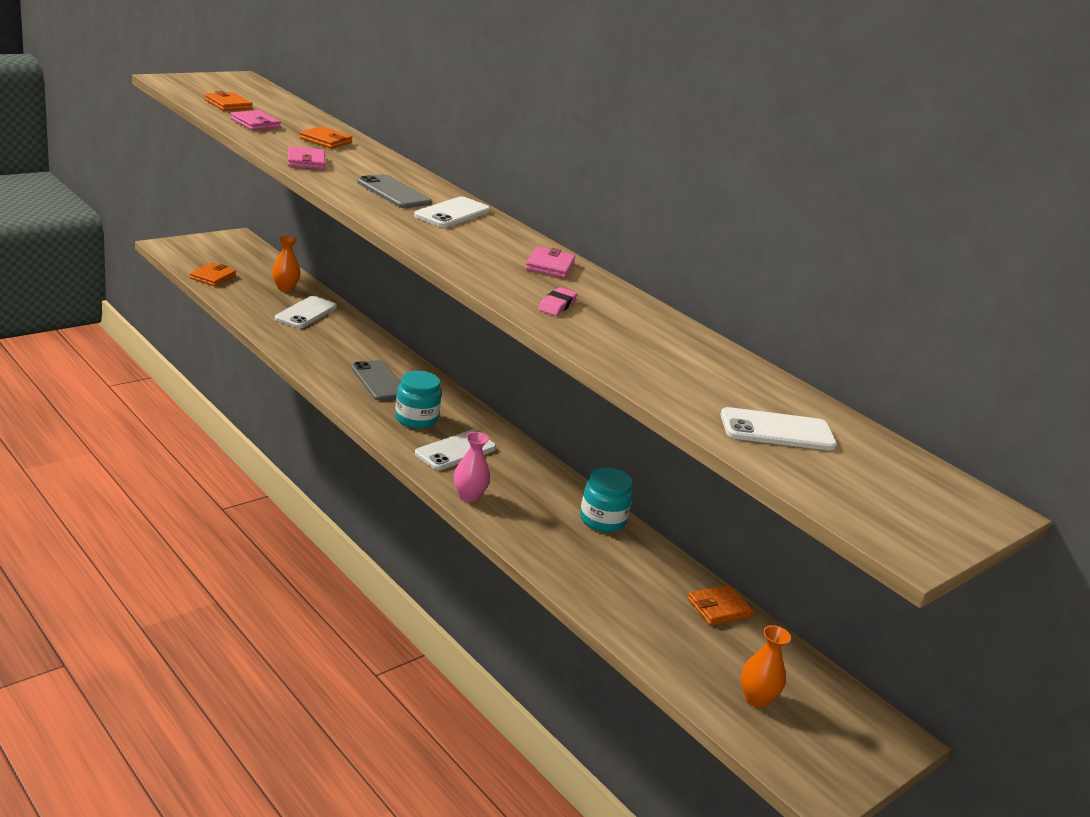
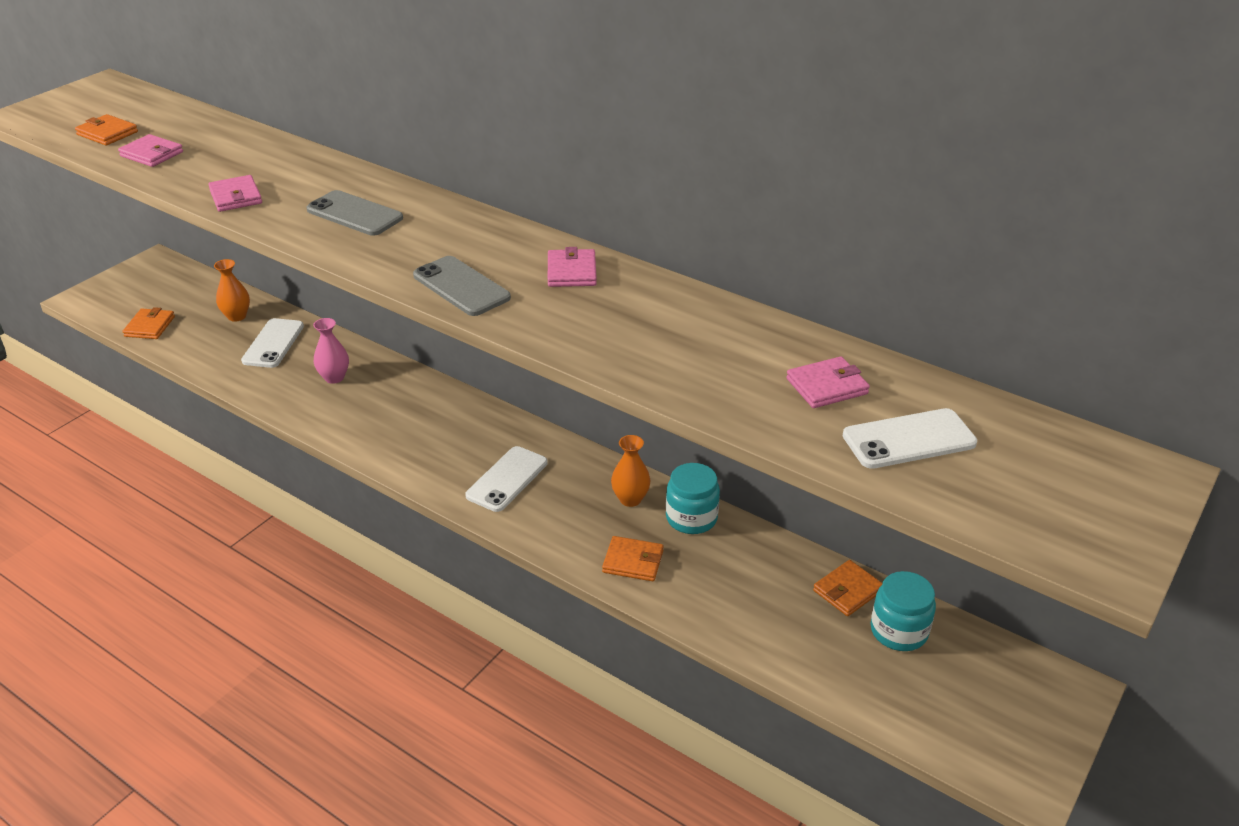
camera: 10 degrees left, 10 degrees up
orange wallet [300,126,352,149] -> orange wallet moved to [602,536,664,581]
grey phone [351,360,401,401] -> grey phone moved to [413,256,511,316]
turquoise jar [395,371,442,429] -> turquoise jar moved to [870,571,936,651]
white phone [414,197,490,227] -> none
pink vase [454,432,490,502] -> pink vase moved to [313,318,349,384]
pink eraser [538,287,577,316] -> none
orange vase [741,625,791,708] -> orange vase moved to [611,435,651,507]
none -> pink wallet [786,356,870,408]

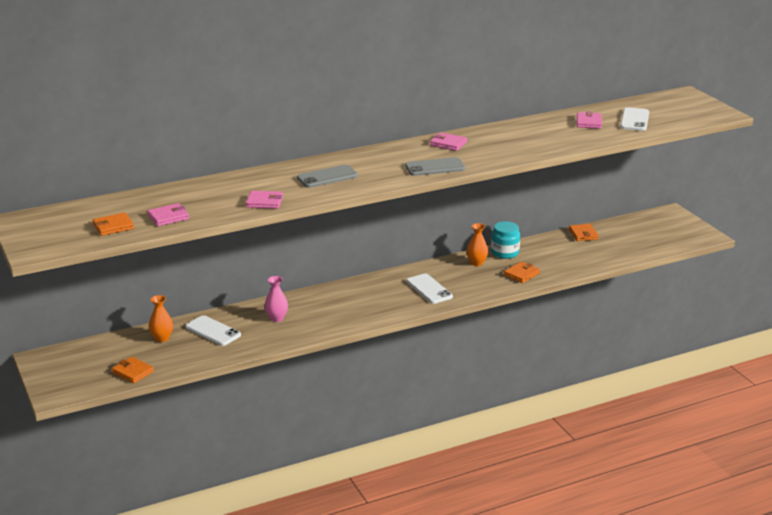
camera: 60 degrees left, 10 degrees down
turquoise jar [870,571,936,651] -> none

